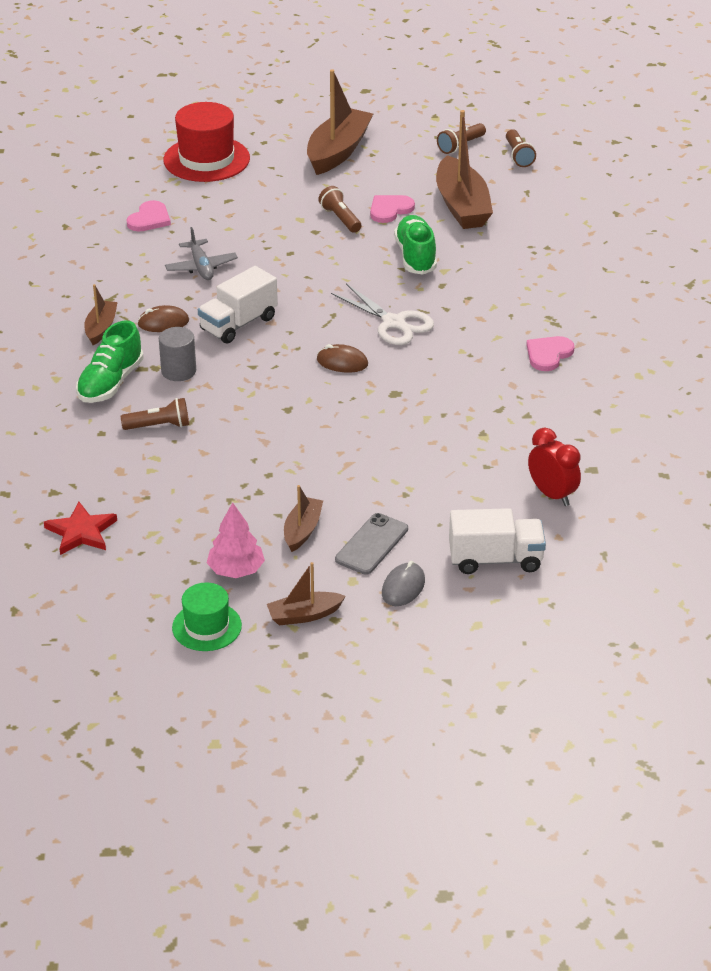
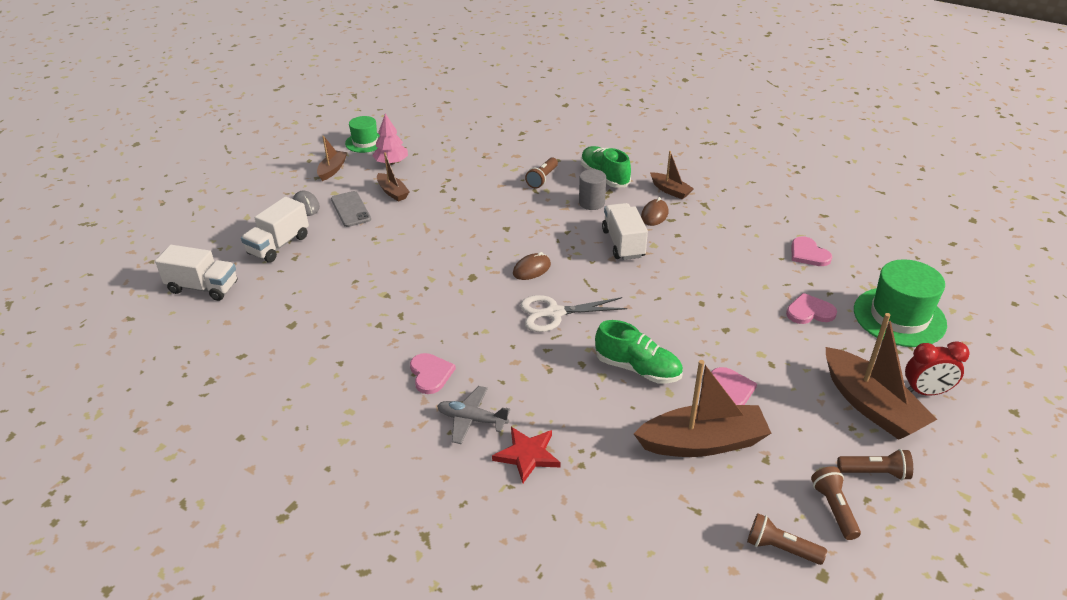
camera: 125 degrees right, 0 degrees up
red star [44,502,117,555] -> red star moved to [492,427,561,483]
red hat [163,102,250,182] -> green hat [854,259,947,347]
grey plane [165,227,238,280] -> grey plane moved to [437,386,510,444]
brown flashlight [318,186,361,233] -> brown flashlight moved to [837,449,913,480]
brown boat [436,110,493,229] -> brown boat turned 150 degrees clockwise [634,360,771,457]
red clock [528,428,581,506] -> red clock moved to [905,341,970,396]
none -> white truck [155,245,237,301]
none -> pink heart [786,293,837,324]

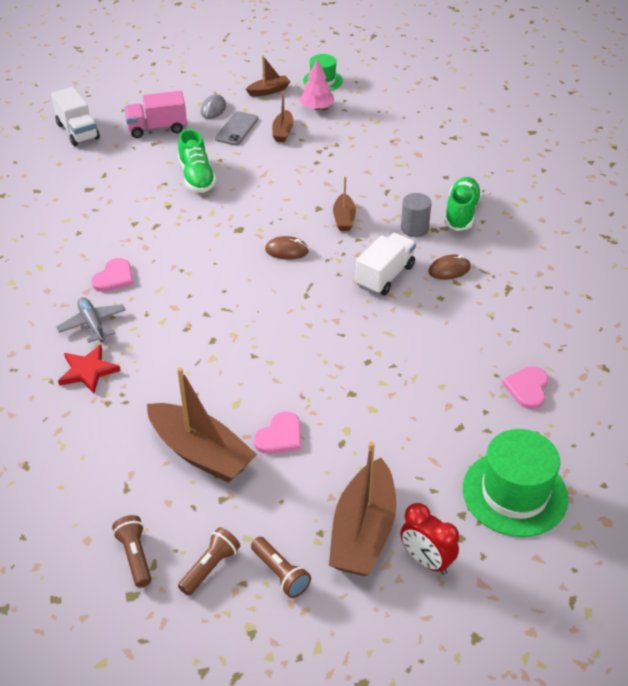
camera: 45 degrees right, 5 degrees up
white truck [241,197,309,263] -> pink truck [124,91,187,138]
white scissors [520,295,627,332] -> none
brown flashlight [525,157,558,189] -> none
green shoe [595,320,683,384] -> green shoe moved to [178,129,216,193]
brown boat [650,151,694,199] -> brown boat moved to [333,176,356,231]
pink heart [786,293,837,324] -> none

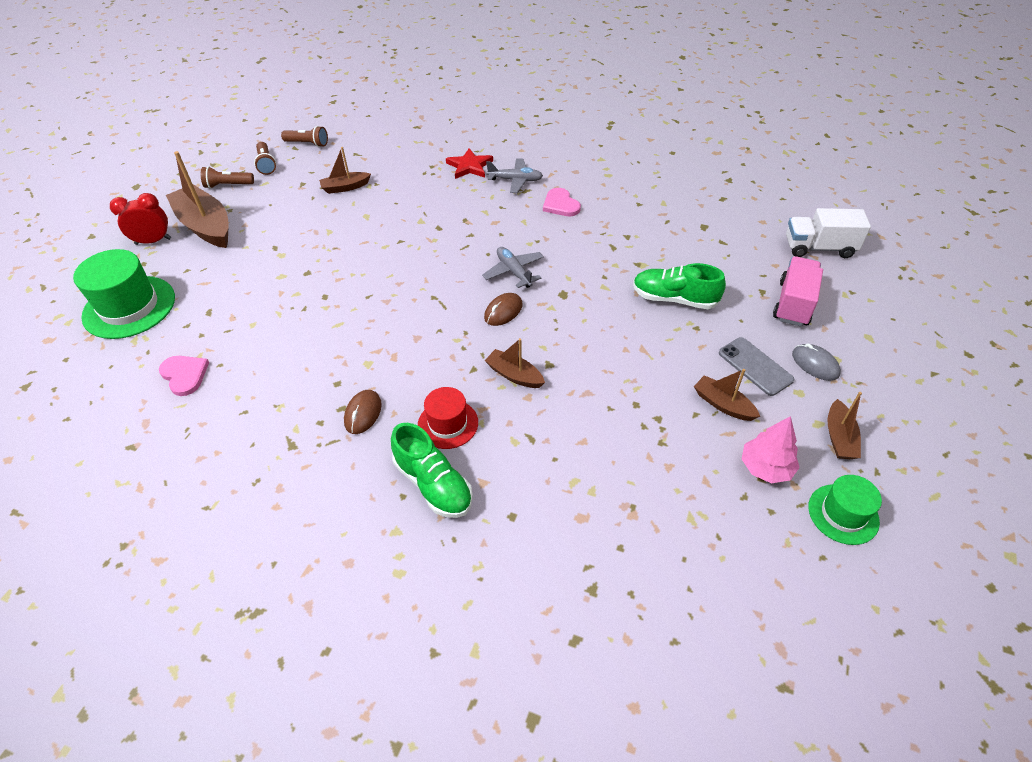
camera: 125 degrees right, 5 degrees up
brown boat [147,367,257,483] -> brown boat [319,147,371,194], size x0.52
pink heart [253,411,301,454] -> none
white truck [355,233,416,295] -> none
grey cylinder [401,193,431,237] -> red hat [418,387,478,449]
none -> grey plane [482,247,544,288]

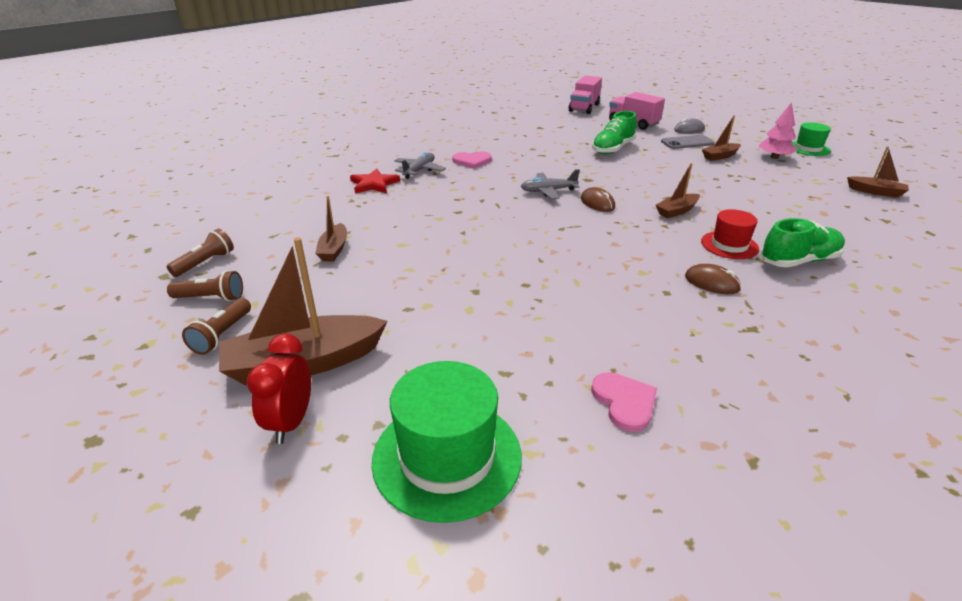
camera: 70 degrees left, 15 degrees down
pink heart [159,356,209,396] -> pink heart turned 90 degrees clockwise [591,372,657,432]
white truck [786,208,871,258] -> pink truck [569,75,602,114]
brown boat [828,392,862,459] -> brown boat moved to [847,146,909,198]

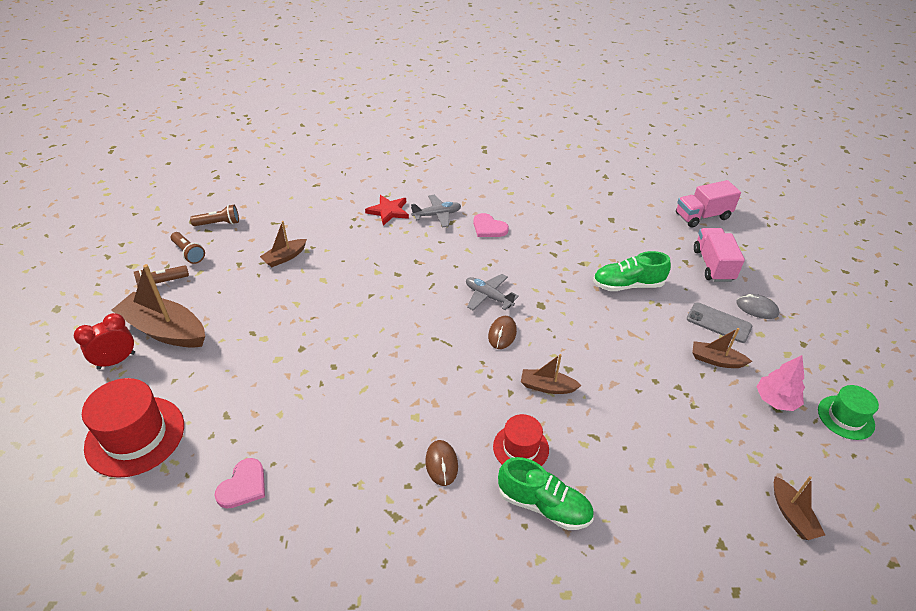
camera: 45 degrees right, 10 degrees up
green hat [372,361,522,523] -> red hat [82,378,184,478]

